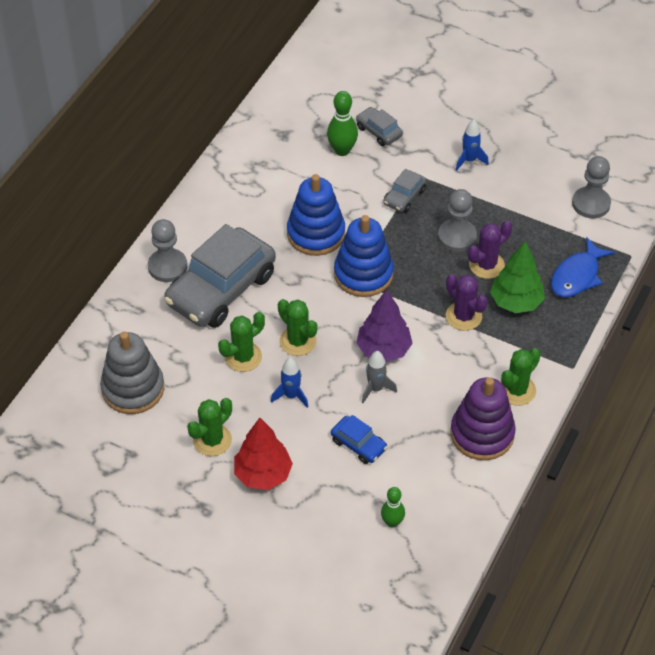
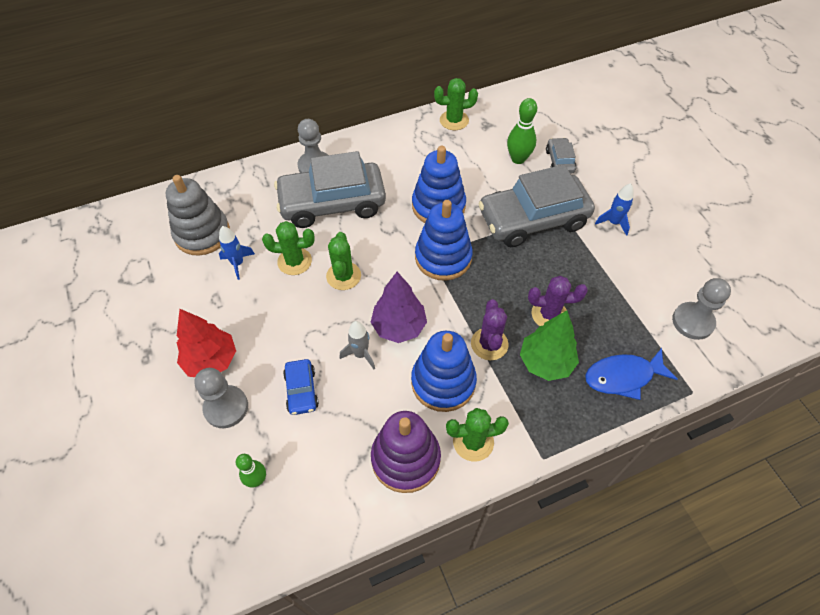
camera: 40 degrees right, 5 degrees up
green cactus [187,398,232,456] -> green cactus moved to [434,78,478,130]
blue rocket [271,358,309,408] -> blue rocket moved to [219,226,255,280]
grey car [383,169,427,213] -> grey car [478,165,595,247], size x2.23
grey pawn [438,189,477,252] -> grey pawn moved to [194,368,248,428]
none -> blue stacking toy [411,331,477,412]

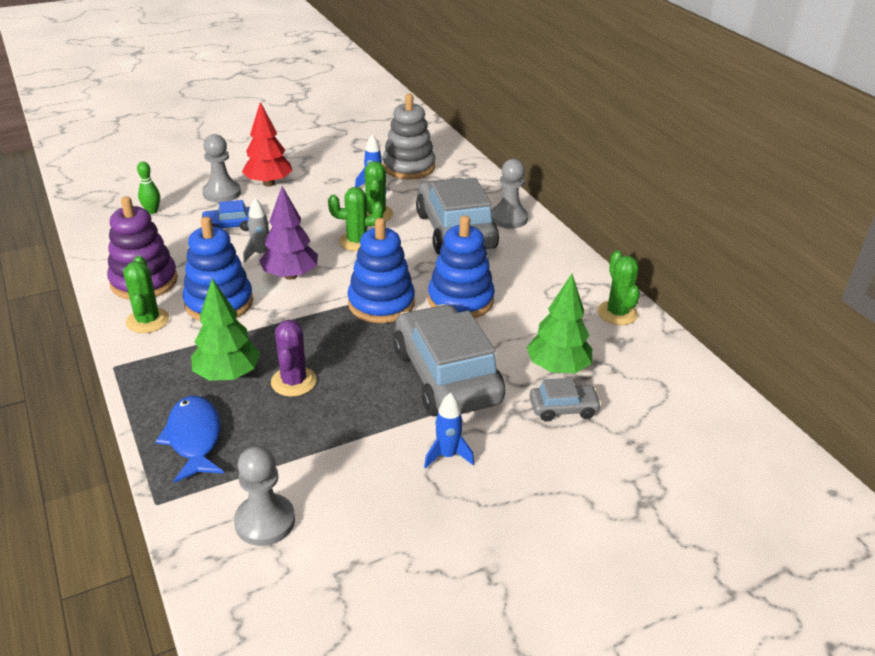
camera: 85 degrees right, 20 degrees down
purple cactus [471,299,509,360] -> none
green bowling pin [507,98,537,164] -> green tree [526,274,593,373]

